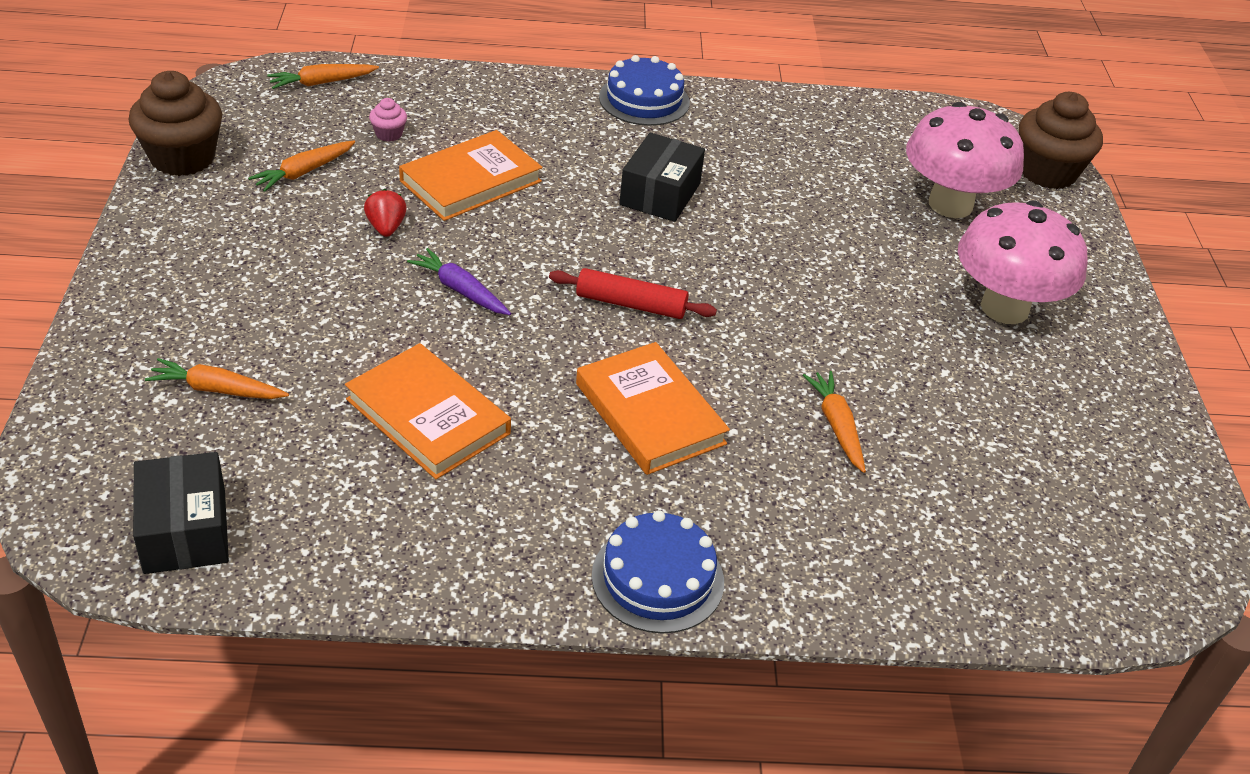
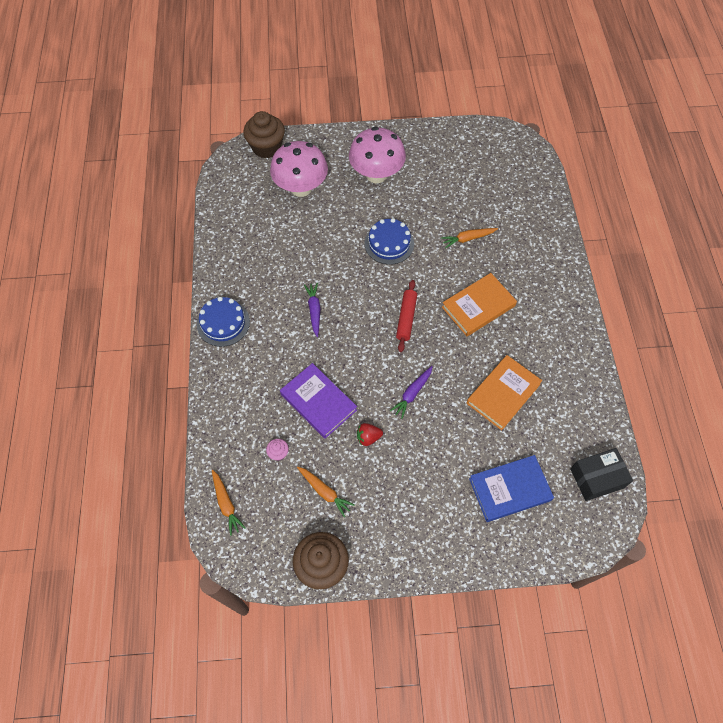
camera: 90 degrees left, 20 degrees up
orange carrot [145,358,289,399] -> blue book [469,455,554,522]
orange book [399,130,542,221] -> purple book [280,363,357,439]
blue cake [592,510,724,634] -> blue cake moved to [365,218,414,265]
black box [619,133,705,222] -> purple carrot [304,283,320,337]

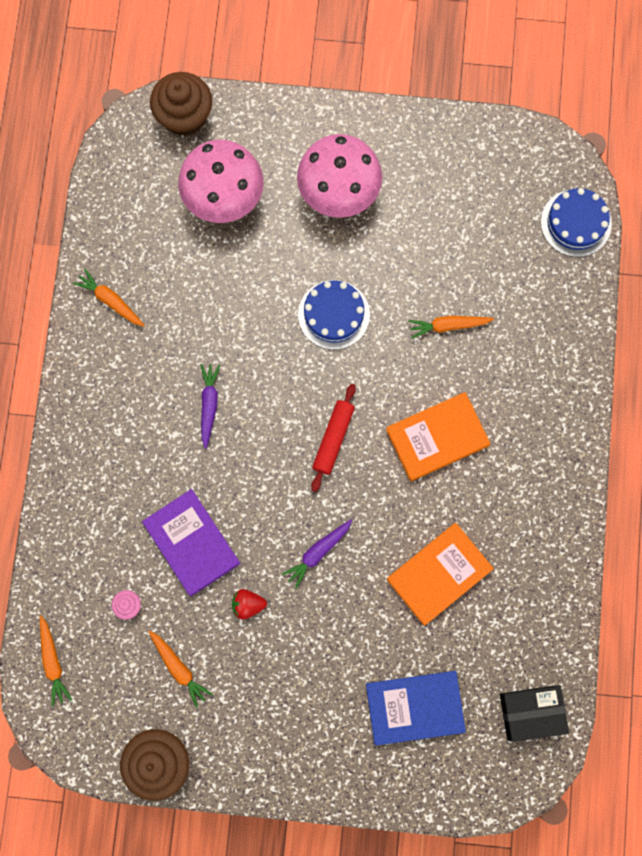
camera: 10 degrees right, 15 degrees up
blue cake [197,297,250,347] -> blue cake moved to [541,188,612,257]
none -> orange carrot [73,269,145,327]

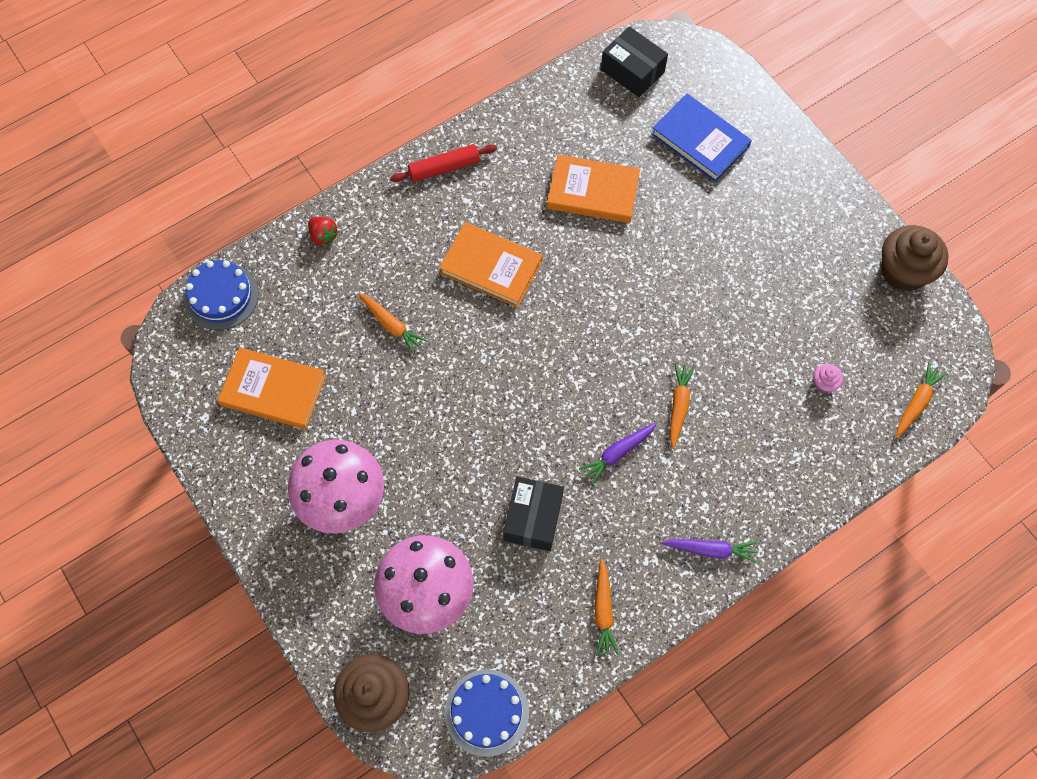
camera: 130 degrees left, 10 degrees down
purple book [142,489,241,596] -> none
orange carrot [148,630,213,708] -> orange carrot moved to [670,363,695,449]
red strawberry [232,589,267,620] -> red strawberry moved to [308,217,338,246]
purple carrot [282,519,352,589] -> purple carrot moved to [662,539,757,563]
blue cake [298,280,370,350] -> blue cake moved to [445,669,529,757]
red rolling pin [311,384,356,492] -> red rolling pin moved to [391,144,497,182]
none -> orange book [218,347,326,429]
none -> black box [503,476,564,551]

